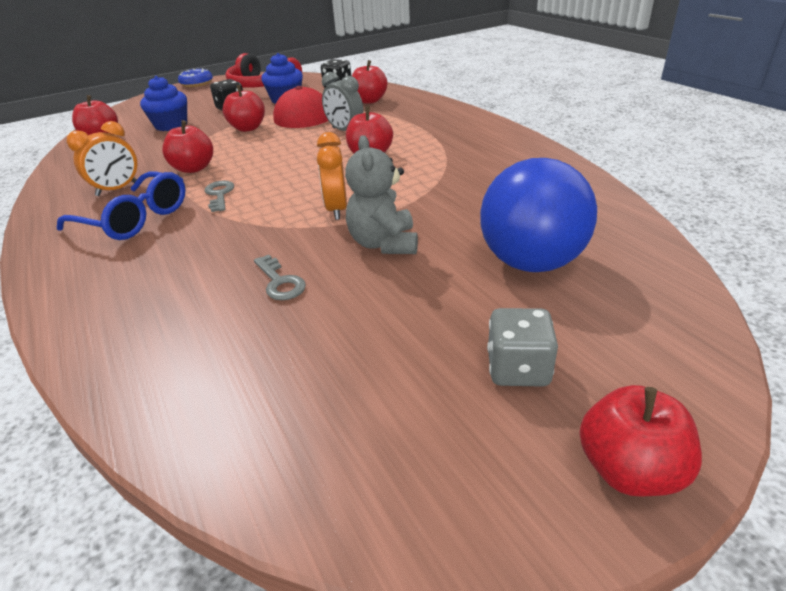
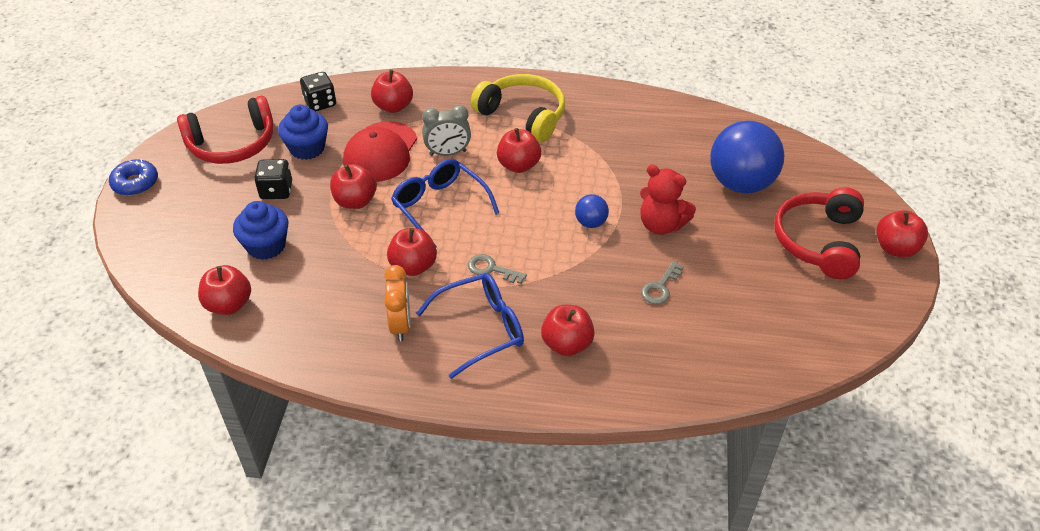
camera: 55 degrees left, 10 degrees up
grey key [254,255,306,300] -> grey key turned 120 degrees clockwise [641,261,684,304]
orange clock [317,132,347,220] -> blue ball [575,194,609,228]
grey teddy bear [345,135,418,254] -> red teddy bear [640,165,696,235]
grey dice [487,308,558,387] -> red headphones [774,187,864,279]
none -> blue glasses [391,159,499,248]
none -> yellow headphones [471,74,565,142]
none -> red apple [541,305,595,356]

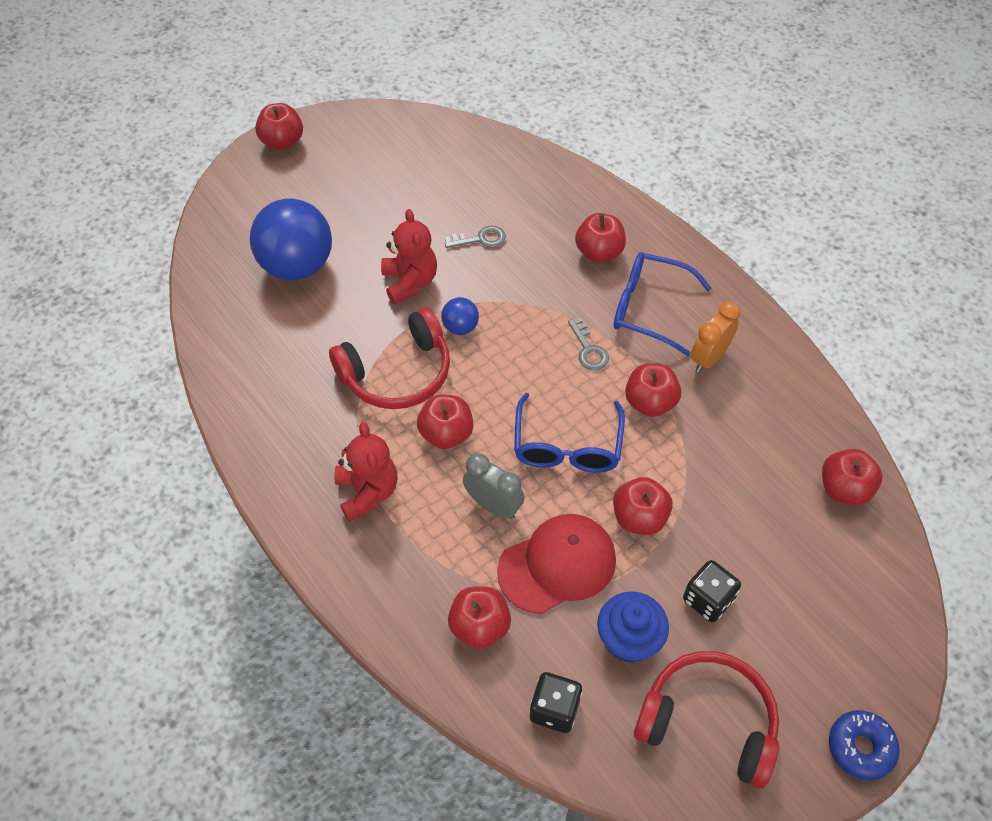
camera: 135 degrees left, 10 degrees up
blue cupcake [233,201,288,260] -> none
yellow headphones [471,74,565,142] -> red teddy bear [335,422,398,522]
red headphones [774,187,864,279] -> red headphones moved to [329,308,450,409]

